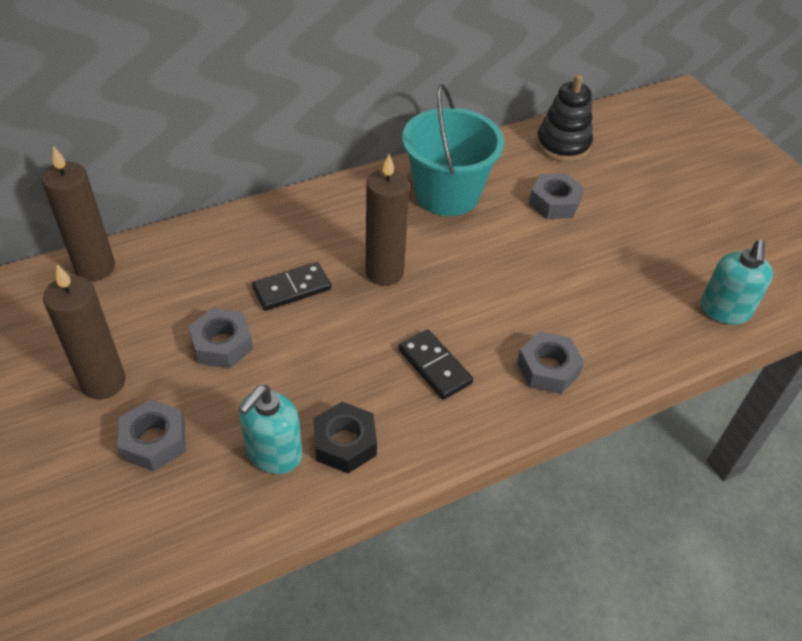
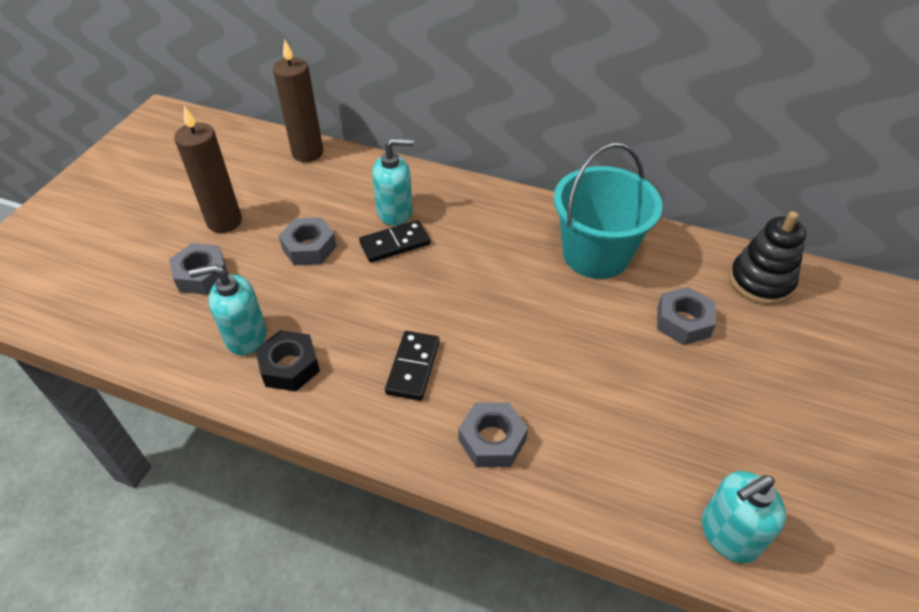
camera: 50 degrees right, 0 degrees up
black domino [252,262,331,311] -> black domino turned 45 degrees counterclockwise [359,220,431,262]
brown candle [366,154,409,286] -> none
none -> turquoise soap dispenser [372,138,414,226]

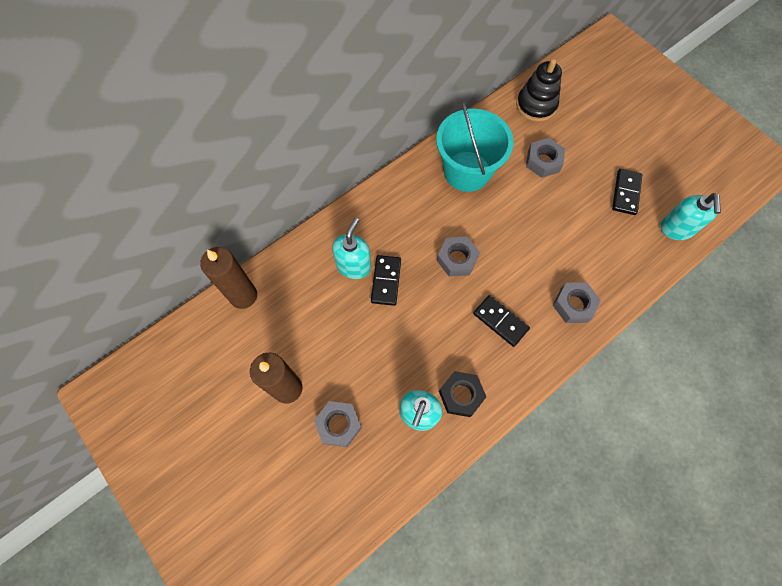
camera: 60 degrees left, 20 degrees up
grey nut [278,217,337,265] -> grey nut moved to [437,236,480,277]
none -> black domino [612,169,642,215]

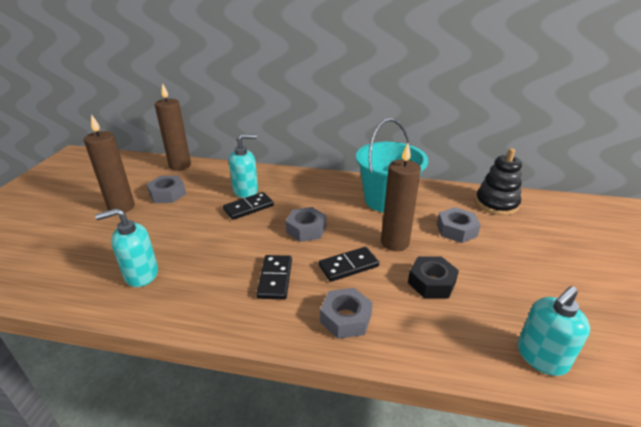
camera: 50 degrees right, 35 degrees down
grey nut [314,401,362,447] -> grey nut moved to [147,176,186,203]
black nut [439,371,486,417] -> black nut moved to [408,256,459,298]
black domino [612,169,642,215] -> black domino moved to [319,247,379,282]
none -> brown candle [381,143,421,251]

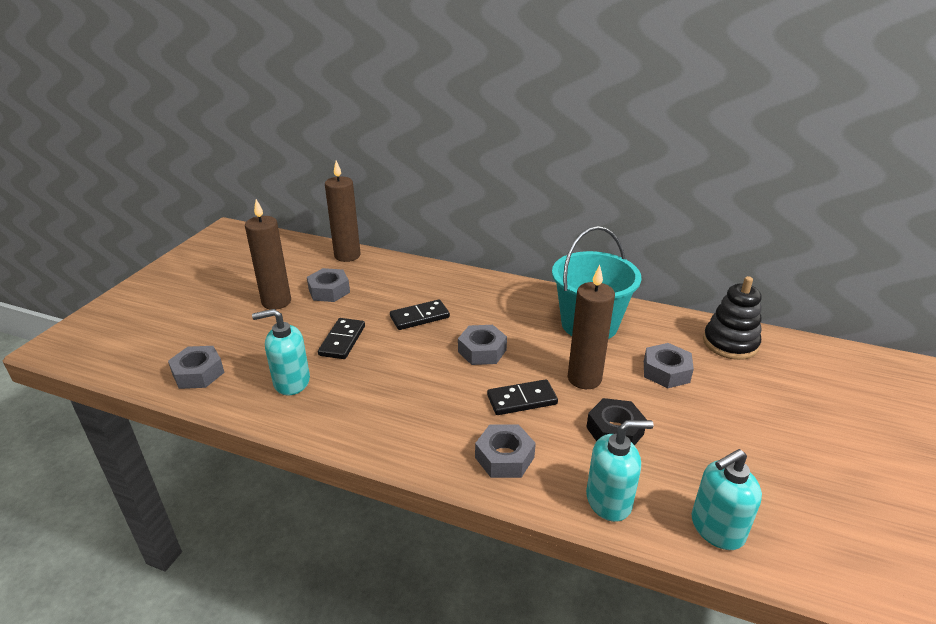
camera: 10 degrees right, 0 degrees up
turquoise soap dispenser [229,134,258,198] -> turquoise soap dispenser moved to [586,420,654,522]
black domino [256,255,292,299] -> black domino moved to [318,318,365,359]
none -> grey nut [168,346,225,389]

